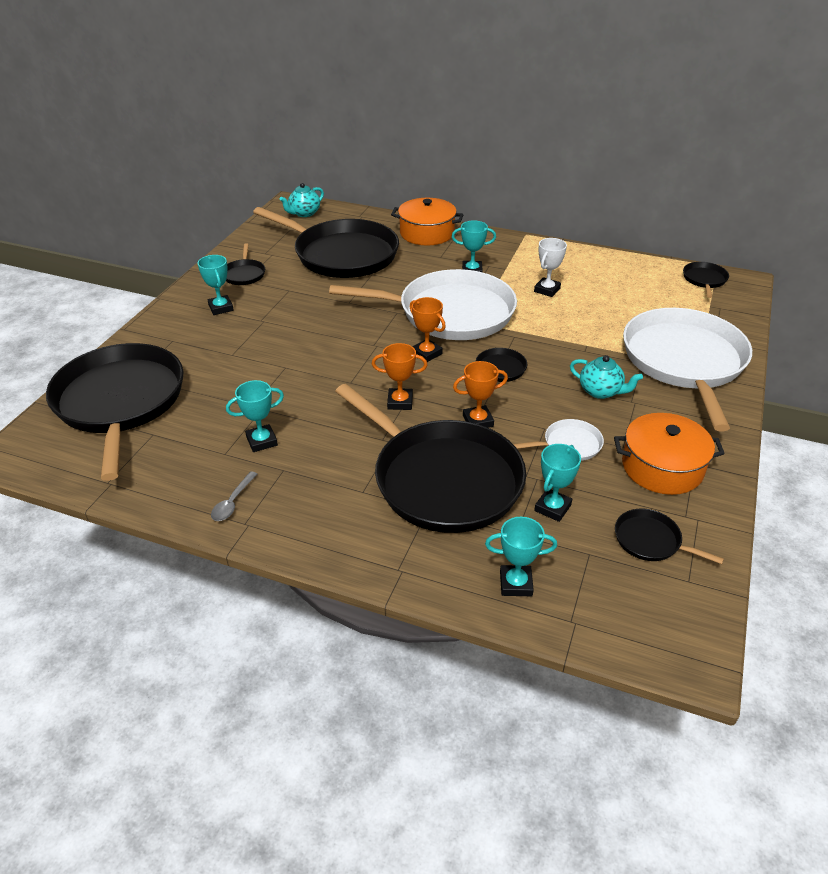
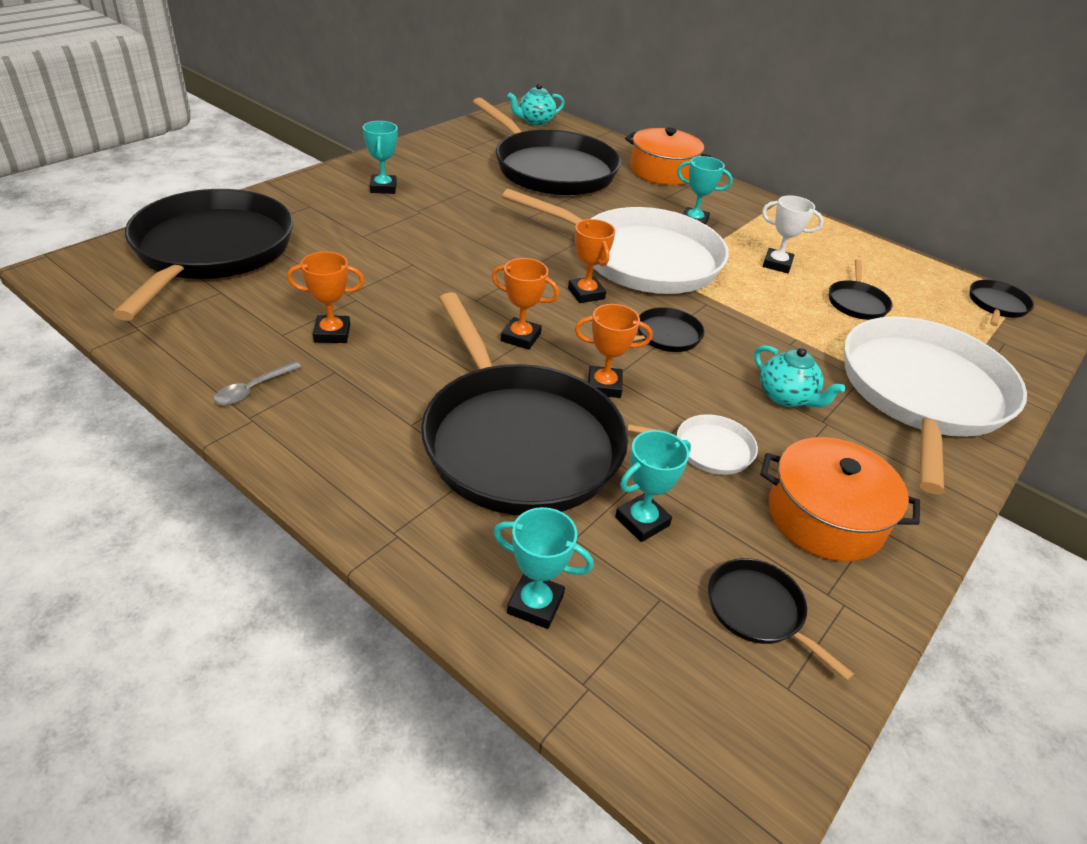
camera: 15 degrees right, 0 degrees up
black pan [226,243,265,285] -> black pan moved to [829,259,893,320]
turquoise trophy [226,380,284,452] -> orange trophy [287,252,365,343]
white trophy [534,238,567,297] -> white trophy turned 60 degrees clockwise [762,195,824,273]

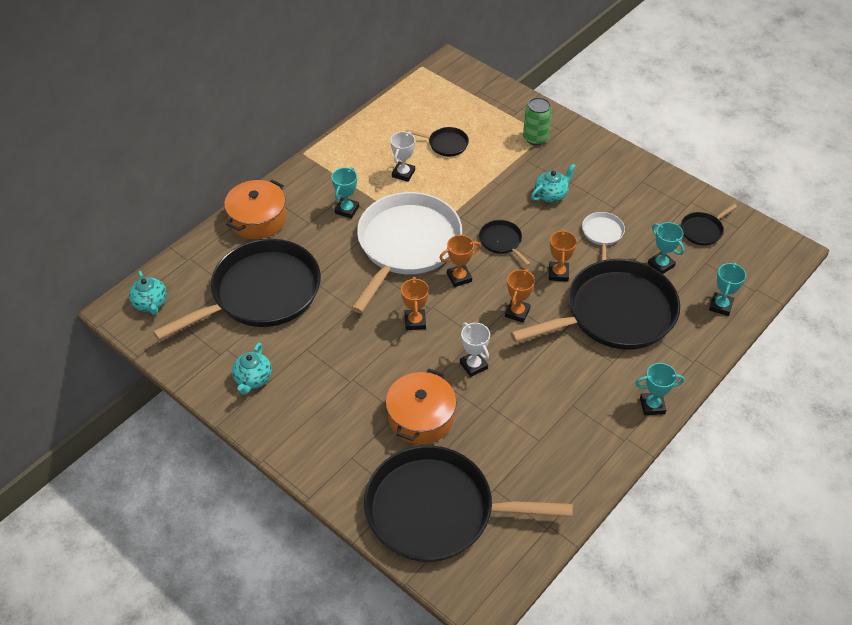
camera: 85 degrees left, 10 degrees up
grey spoon [214,361,301,405] -> none
orange trophy [287,252,365,343] -> orange trophy moved to [401,277,429,330]
turquoise trophy [363,121,398,194] -> turquoise trophy moved to [635,363,684,415]
orange pot [760,437,920,562] -> orange pot moved to [386,369,457,444]
white pan [844,316,1027,494] -> green can [523,97,552,145]
black pan [969,280,1034,326] -> none
none -> turquoise teapot [232,343,272,395]
none -> white trophy [460,322,490,377]

